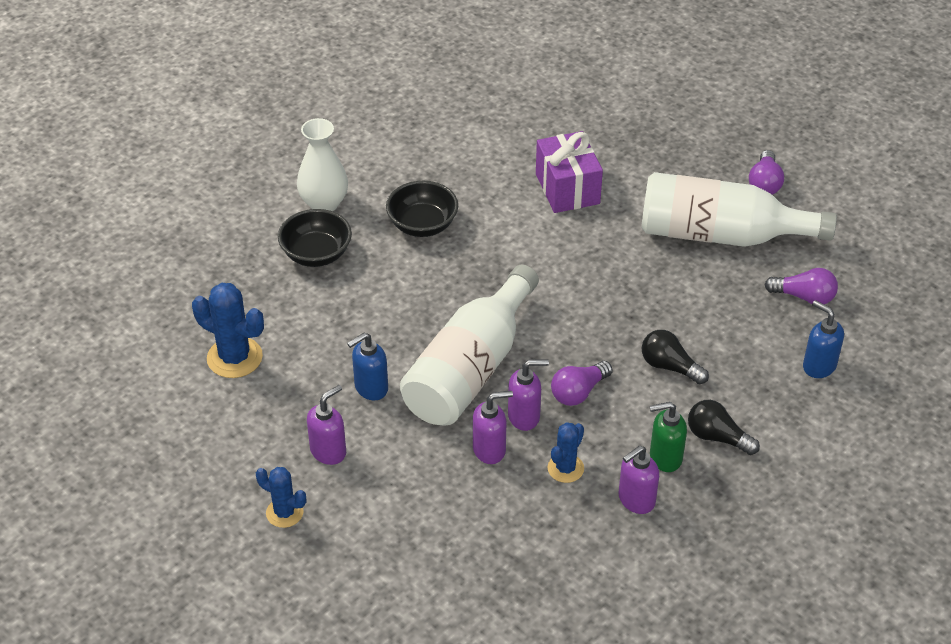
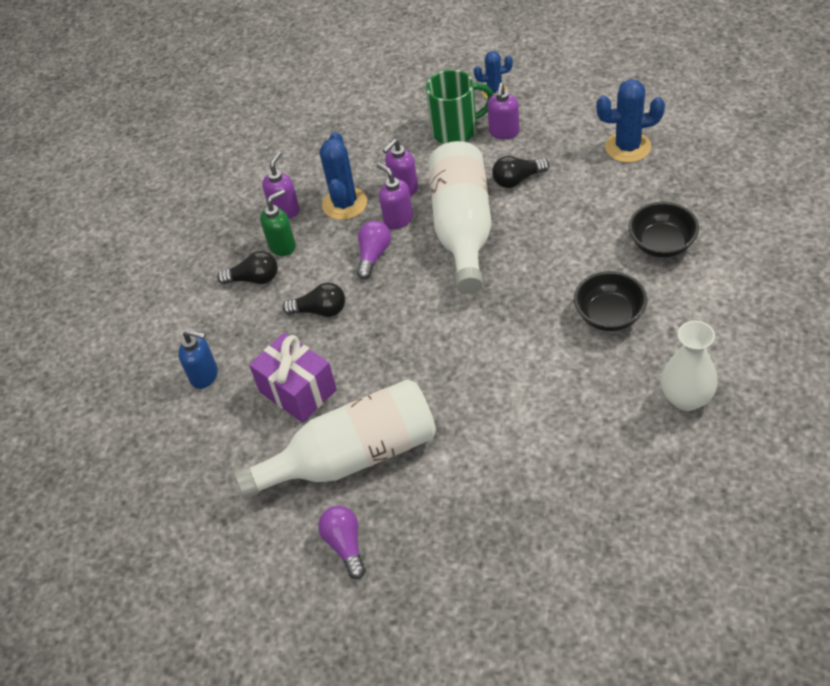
camera: 155 degrees right, 5 degrees up
white vase [297,118,348,211] -> white vase moved to [661,320,718,411]
blue soap dispenser [347,333,388,400] -> black light bulb [492,156,550,188]
purple soap dispenser [508,359,549,431] -> purple soap dispenser turned 90 degrees clockwise [377,163,413,229]
purple gift [536,131,603,213] -> purple gift moved to [249,333,337,423]
blue cactus [548,422,584,483] -> blue cactus [319,132,367,220], size x1.61
purple light bulb [764,268,838,304] -> none
none -> green mug [426,70,494,144]

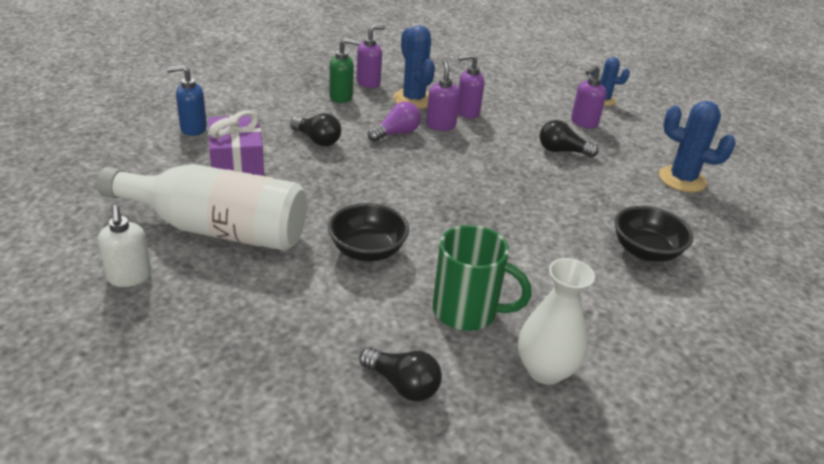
camera: 25 degrees right, 15 degrees down
blue soap dispenser [178,330,218,389] -> blue soap dispenser turned 120 degrees clockwise [166,65,207,136]
black light bulb [217,251,278,284] -> black light bulb moved to [359,347,442,401]
purple light bulb [318,506,366,579] -> white soap dispenser [98,205,152,287]
blue cactus [319,132,367,220] -> blue cactus turned 60 degrees counterclockwise [393,25,435,109]
green mug [426,70,494,144] -> green mug moved to [433,225,532,331]
white bottle [429,141,492,294] -> none
black bowl [574,271,647,331] -> black bowl moved to [328,203,409,261]

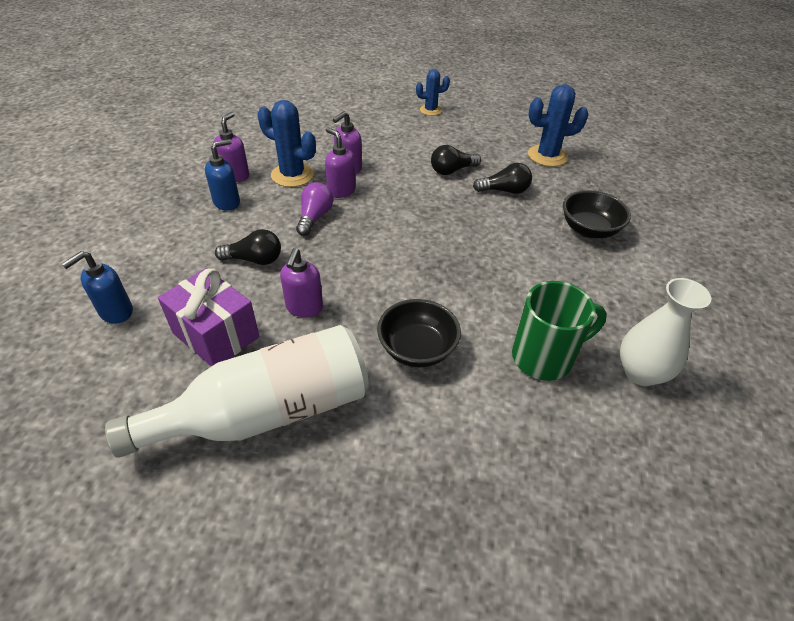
camera: 35 degrees left, 10 degrees up
white soap dispenser [98,205,152,287] -> none
green soap dispenser [329,38,360,103] -> blue soap dispenser [205,139,240,211]
black light bulb [359,347,442,401] -> black light bulb moved to [473,163,532,194]
purple soap dispenser [571,65,606,129] -> purple soap dispenser moved to [280,248,323,317]

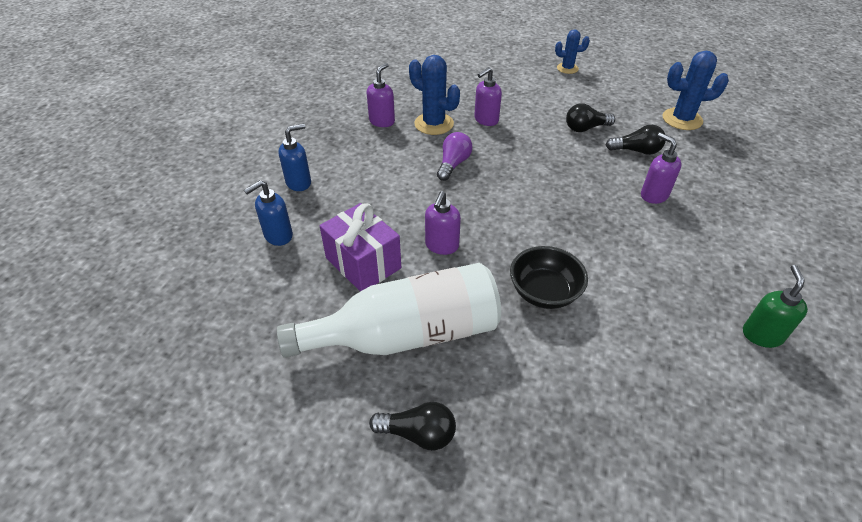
camera: 10 degrees right, 0 degrees up
blue soap dispenser [205,139,240,211] -> blue soap dispenser moved to [278,124,311,191]
black light bulb [215,229,281,265] -> black light bulb moved to [369,402,456,450]
purple soap dispenser [325,127,356,198] -> purple soap dispenser moved to [641,133,681,204]
green mug [512,281,607,381] -> none
black bowl [563,190,631,238] -> none
white vase [620,278,711,386] -> green soap dispenser [743,265,808,348]

